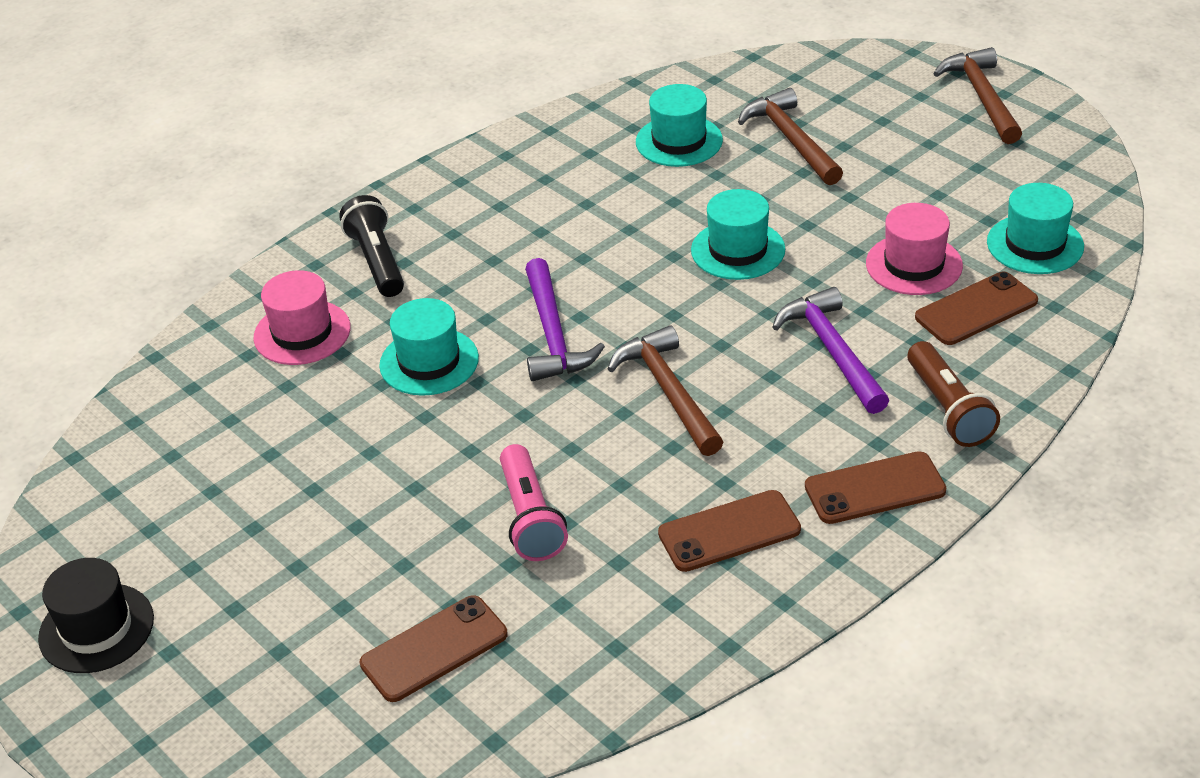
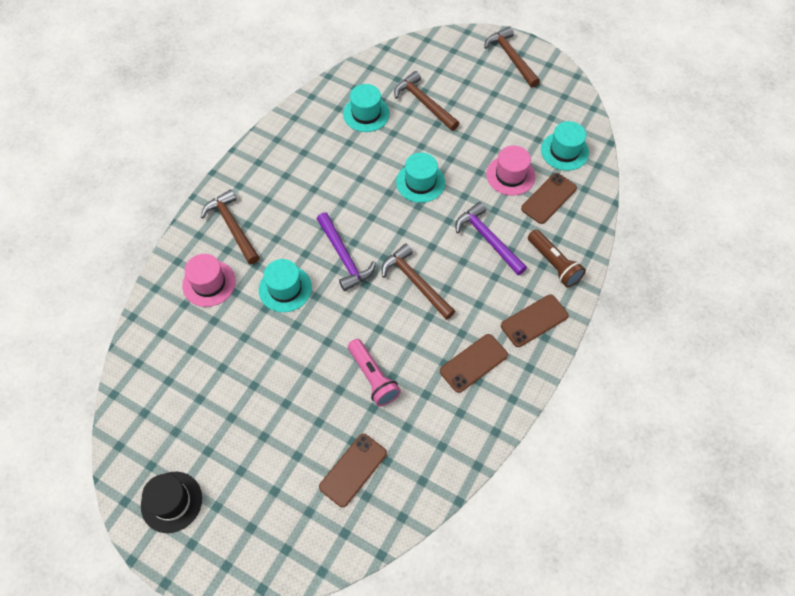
camera: 20 degrees left, 20 degrees up
black flashlight [339,195,404,297] -> brown hammer [201,189,260,264]

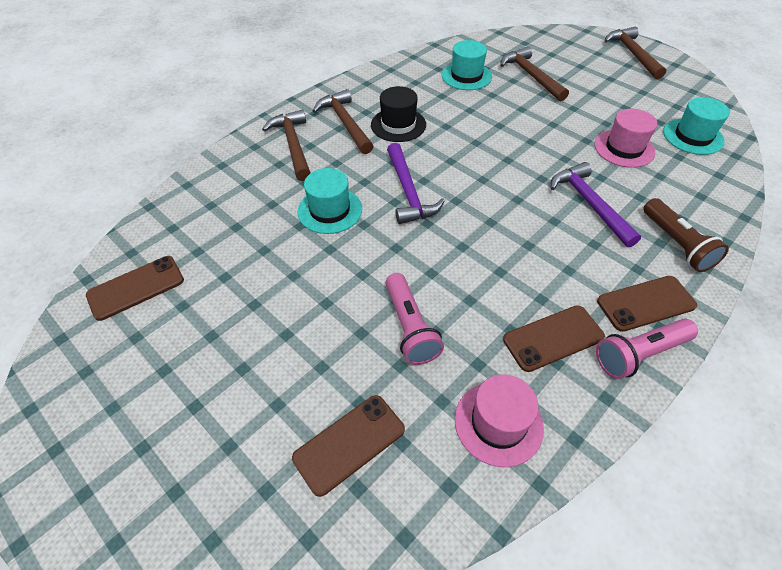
camera: 15 degrees right, 10 degrees down
black hat [141,472,202,533] -> black hat moved to [371,86,426,142]
pink hat [182,254,236,307] -> pink hat moved to [455,374,544,467]
brown hammer [382,244,455,320] -> brown hammer moved to [313,89,373,154]
turquoise hat [396,152,445,203] -> none
brown phone [521,173,577,224] -> brown phone moved to [86,256,184,321]
none -> pink flashlight [596,319,698,379]

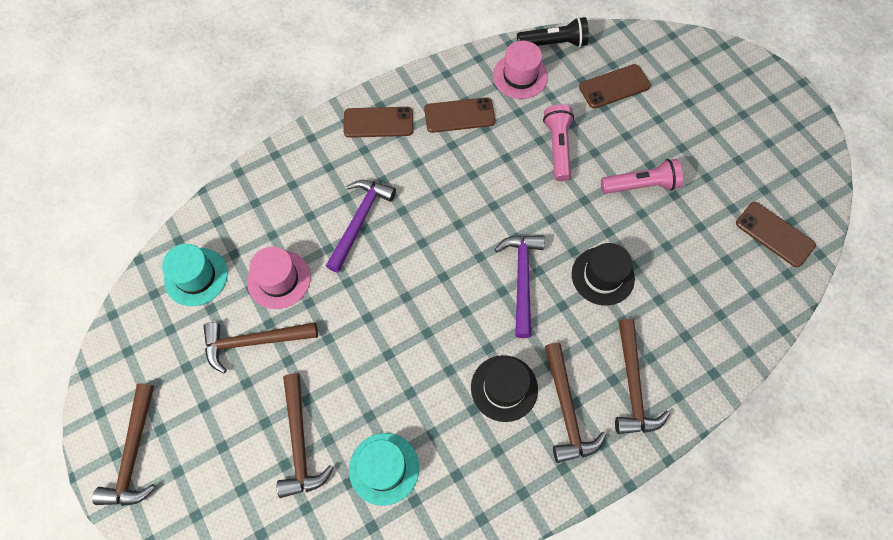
camera: 165 degrees left, 15 degrees up
brown phone [86,256,184,321] -> brown phone turned 60 degrees clockwise [736,202,816,267]
turquoise hat [297,168,362,234] -> black hat [572,243,635,306]
purple hammer [551,162,641,248] -> purple hammer turned 150 degrees counterclockwise [326,180,396,273]
pink flashlight [596,319,698,379] -> pink flashlight moved to [601,159,683,194]
brown flashlight [643,198,729,272] -> none
none -> brown hammer [203,322,318,374]
none -> black flashlight [517,17,589,47]

